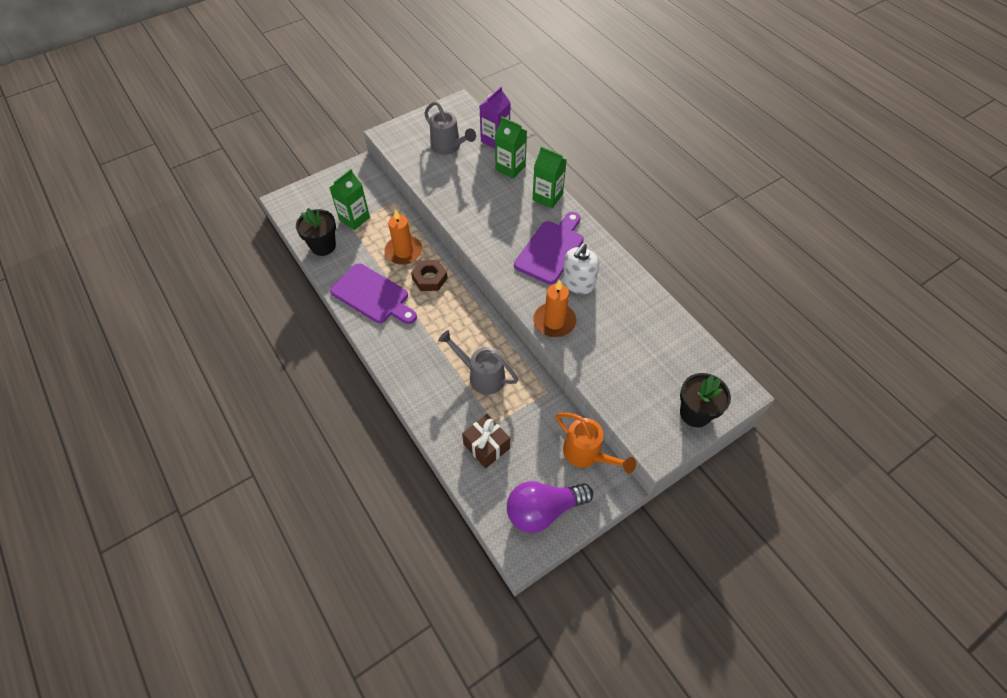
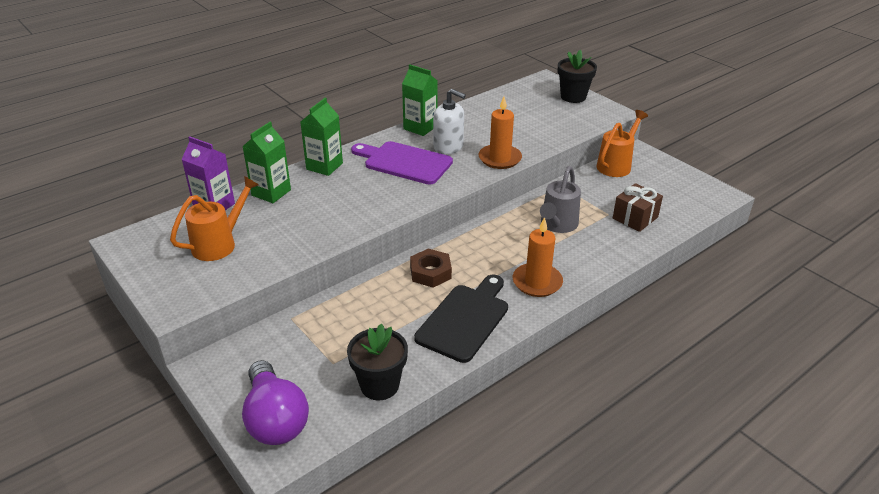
camera: 95 degrees left, 20 degrees down
green carton [329,169,370,230] -> green carton moved to [402,64,438,136]
purple cutting board [330,263,417,324] -> black cutting board [414,275,508,363]
orange candle [384,209,422,265] -> orange candle moved to [513,217,563,297]
grey watering can [424,101,476,155] -> orange watering can [170,176,259,261]
purple light bulb [507,481,593,533] -> purple light bulb moved to [242,360,309,445]

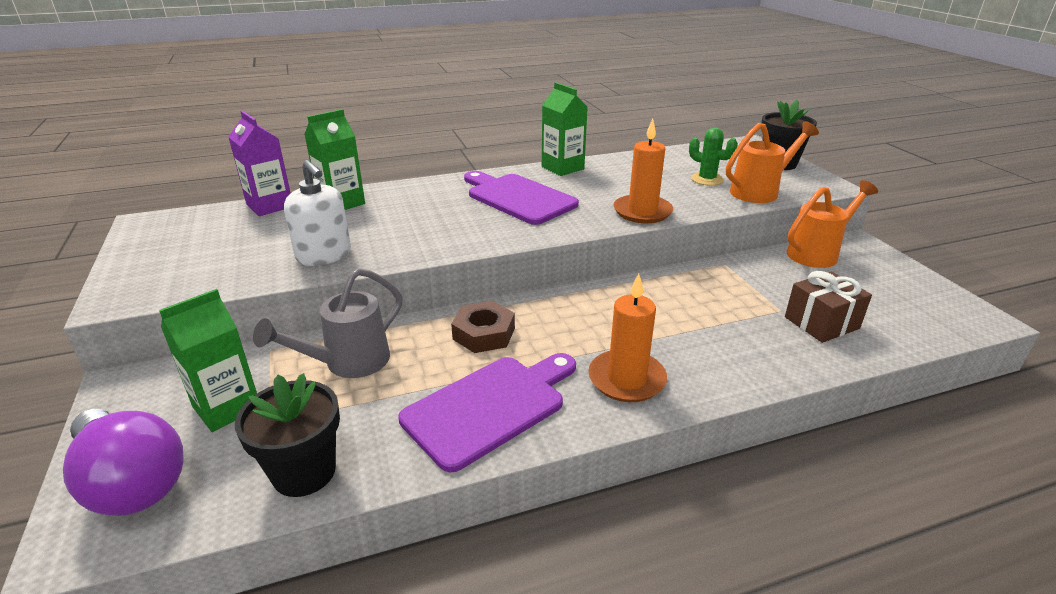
camera: 20 degrees right, 5 degrees down
orange watering can [170,176,259,261] -> orange watering can moved to [726,121,819,203]
purple light bulb [242,360,309,445] -> purple light bulb turned 45 degrees counterclockwise [63,409,183,516]
green carton [300,97,343,176] -> green carton moved to [159,289,257,432]
black cutting board [414,275,508,363] -> purple cutting board [398,353,576,472]
white soap dispenser [433,89,466,154] -> white soap dispenser moved to [284,160,351,266]
grey watering can [540,166,581,233] -> grey watering can moved to [253,268,403,378]
none -> green cactus [689,127,738,186]

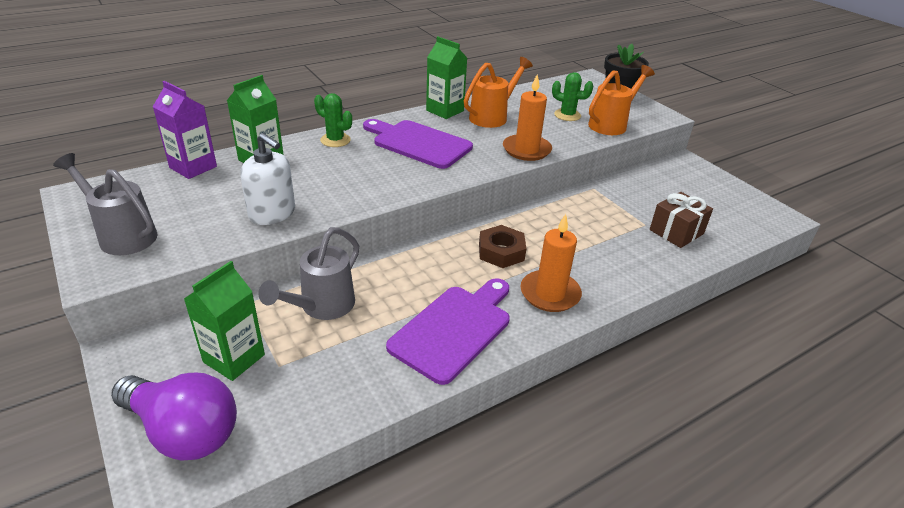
camera: 15 degrees left, 5 degrees up
black flower pot [235,373,340,497] -> none
brown nut [451,301,515,353] -> brown nut moved to [479,225,526,268]
orange watering can [787,180,878,268] -> orange watering can moved to [464,57,533,128]
none -> grey watering can [53,153,157,255]
none -> green cactus [314,93,352,147]

